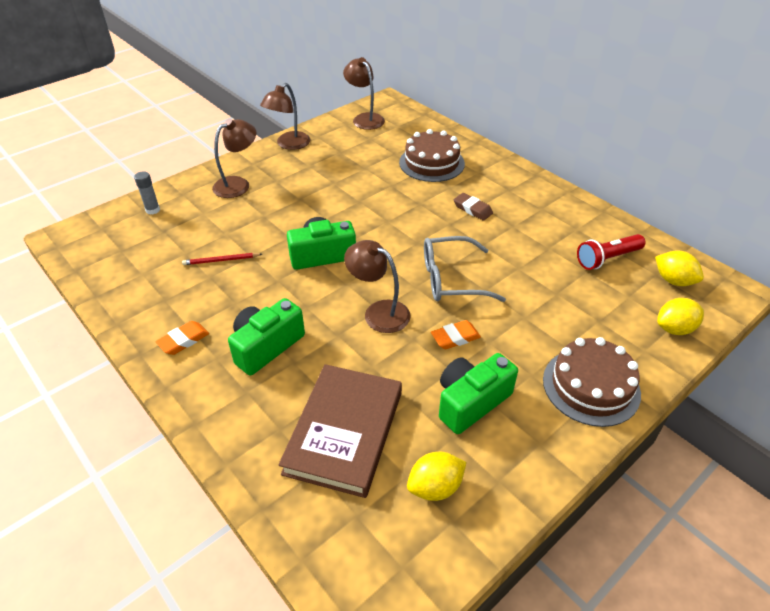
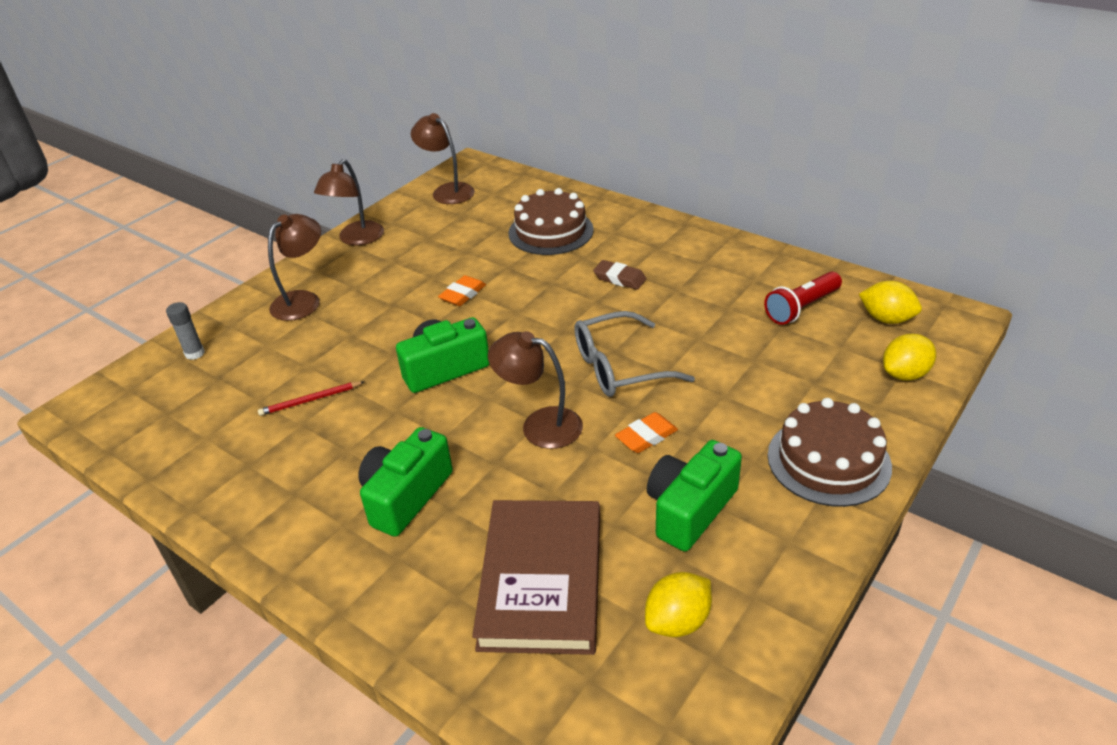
camera: 10 degrees left, 5 degrees down
orange eraser [155,321,209,355] -> orange eraser moved to [438,275,486,306]

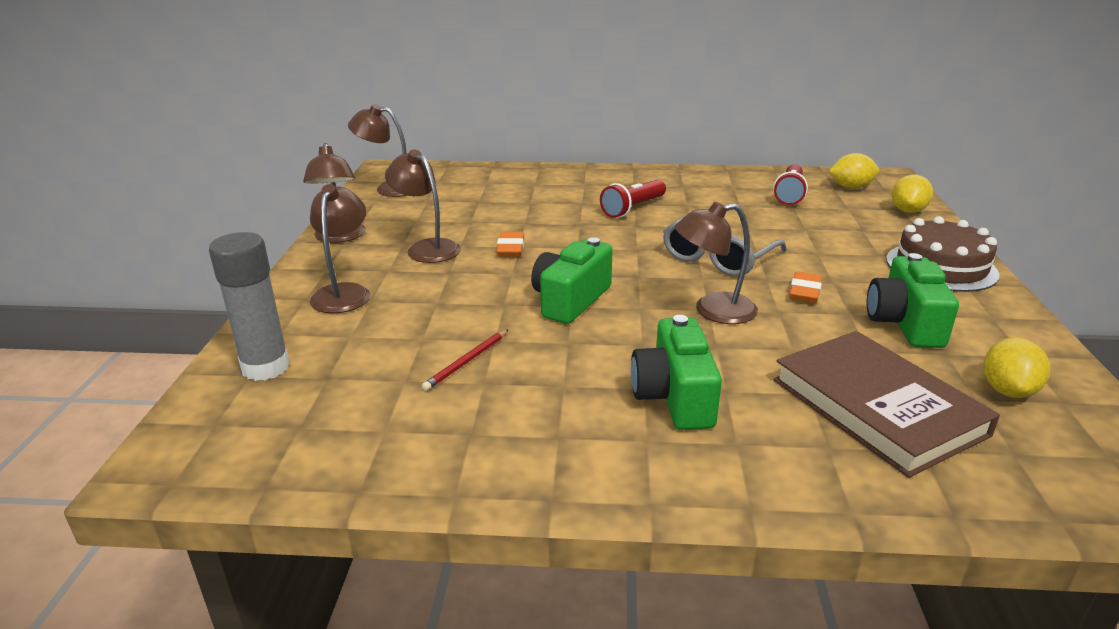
camera: 35 degrees left, 10 degrees down
grey glue stick [166,302,205,360] -> grey glue stick [209,232,290,381], size x1.87
brown cake [508,188,594,255] -> none
brown eraser [593,260,647,290] -> red flashlight [600,180,666,218]
none -> brown lamp [385,150,460,263]

